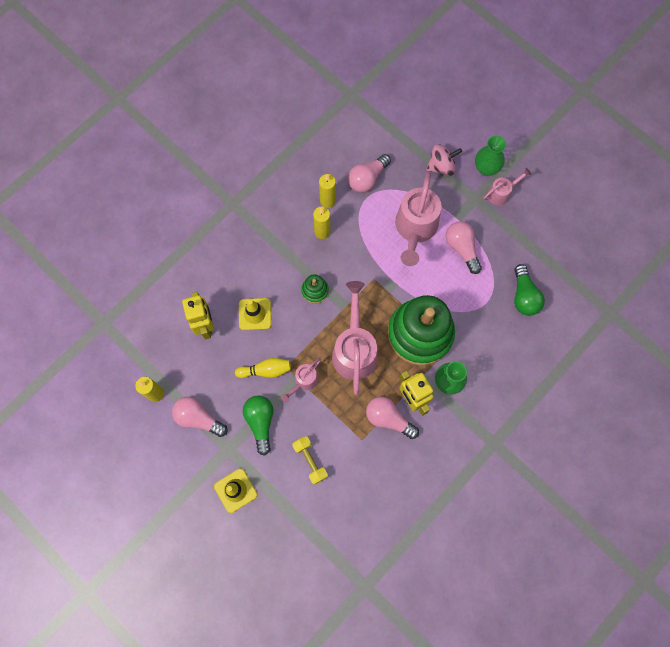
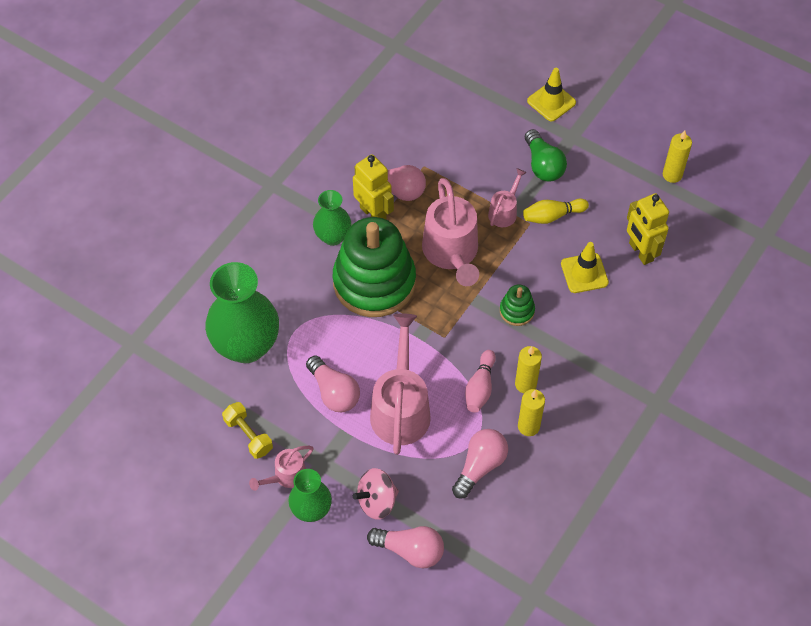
camera: 170 degrees right, 15 degrees down
pink light bulb [172,397,227,437] -> pink light bulb moved to [367,526,444,569]
yellow dumbbell [292,436,328,485] -> yellow dumbbell moved to [222,402,273,459]
green light bulb [514,264,545,316] -> green vase [205,262,279,363]
none -> pink bowling pin [465,350,496,413]

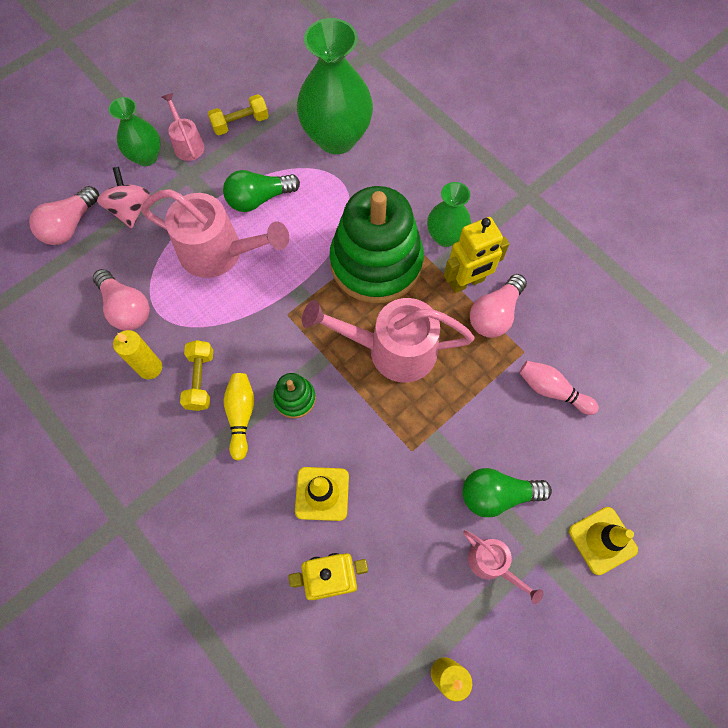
camera: 105 degrees right, 10 degrees up
pink light bulb [306,355,360,412] -> green light bulb [223,170,300,212]
pink bowling pin [465,350,496,413] -> pink bowling pin moved to [519,361,599,415]
pink watering can [488,168,527,227] -> pink watering can moved to [463,530,543,604]
yellow candle [515,346,542,393] -> yellow dumbbell [180,340,213,411]
yellow bowling pin [523,199,589,224] -> yellow bowling pin moved to [224,373,254,461]

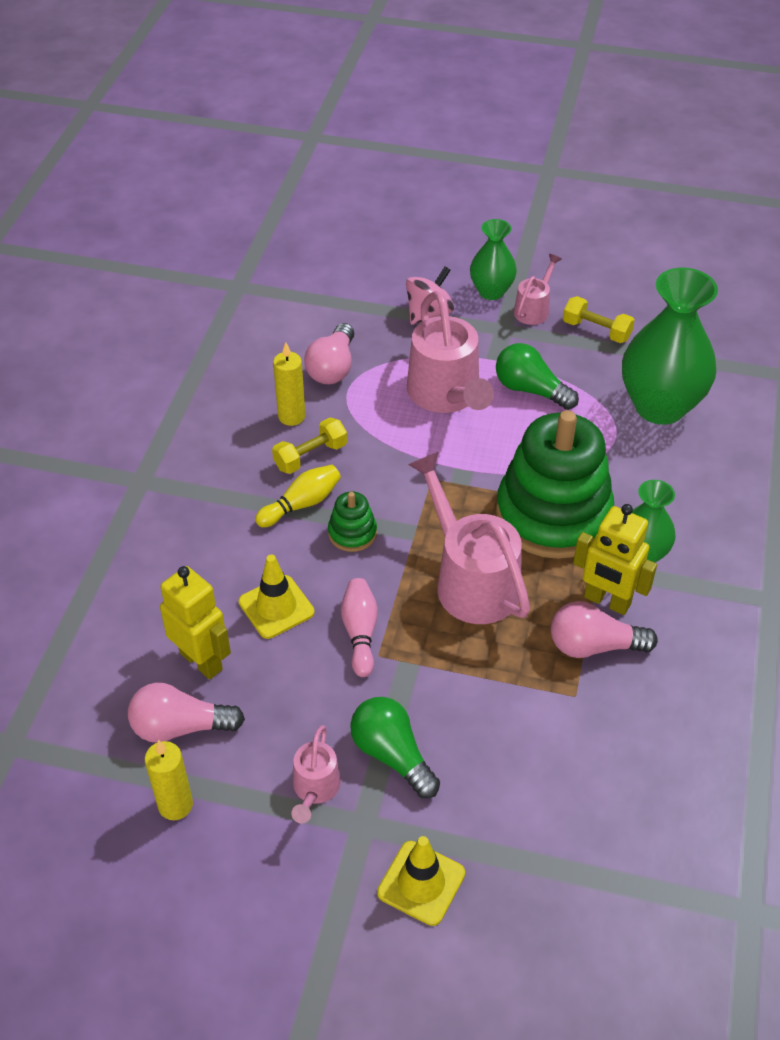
camera: 55 degrees right, 20 degrees down
pink light bulb [29,186,99,245] -> pink light bulb moved to [128,683,245,743]
pink bowling pin [519,361,599,415] -> pink bowling pin moved to [341,578,378,677]

